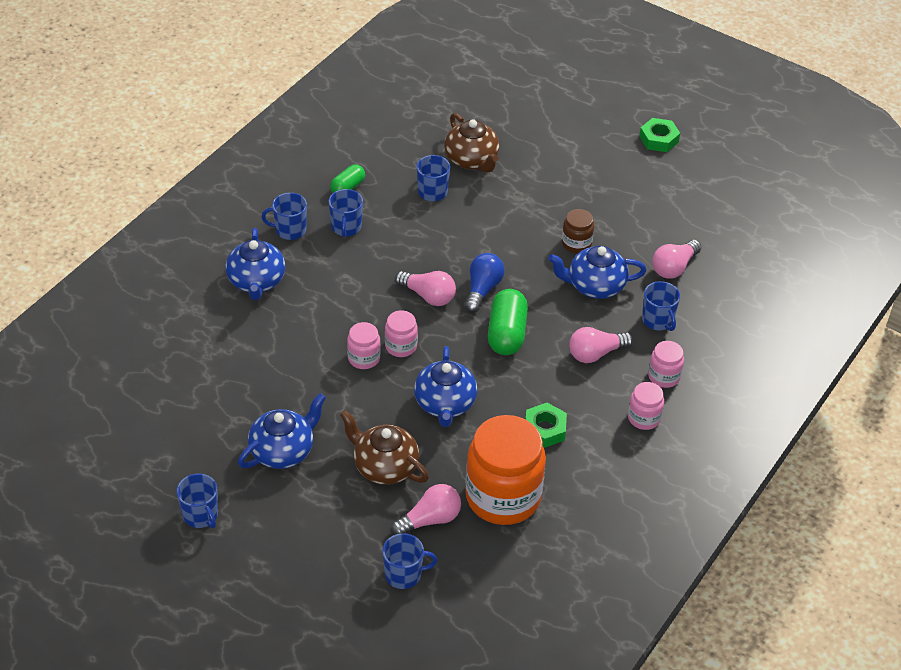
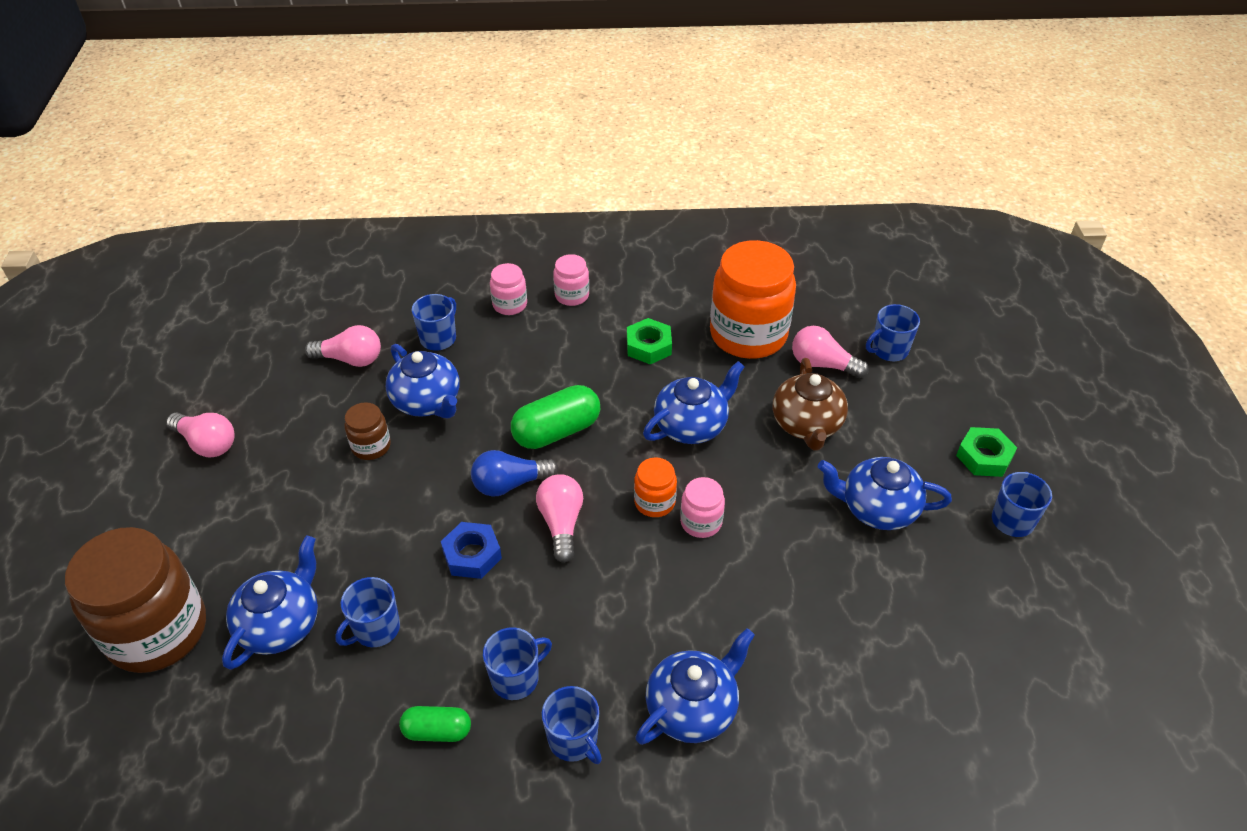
camera: 125 degrees left, 0 degrees up
blue mug [383,533,438,589] -> blue mug turned 75 degrees counterclockwise [866,304,920,361]
pink jar [385,310,418,357] -> orange jar [634,457,677,517]
brown teapot [444,113,499,173] -> blue teapot [222,535,318,670]
pink light bulb [569,327,633,363] -> pink light bulb moved to [166,412,235,457]
green nut [639,118,680,152] -> green nut moved to [956,427,1017,477]
none -> brown jar [65,527,206,673]
none -> blue nut [441,522,502,579]

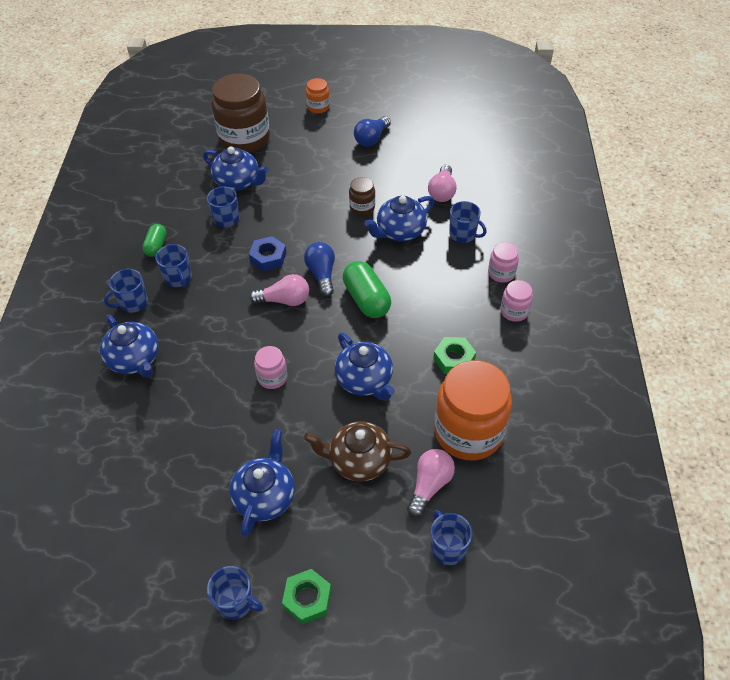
camera: 95 degrees right, 5 degrees up
pink light bulb [166,412,235,457] -> blue light bulb [354,116,391,146]
orange jar [634,457,677,517] -> orange jar moved to [306,78,330,113]

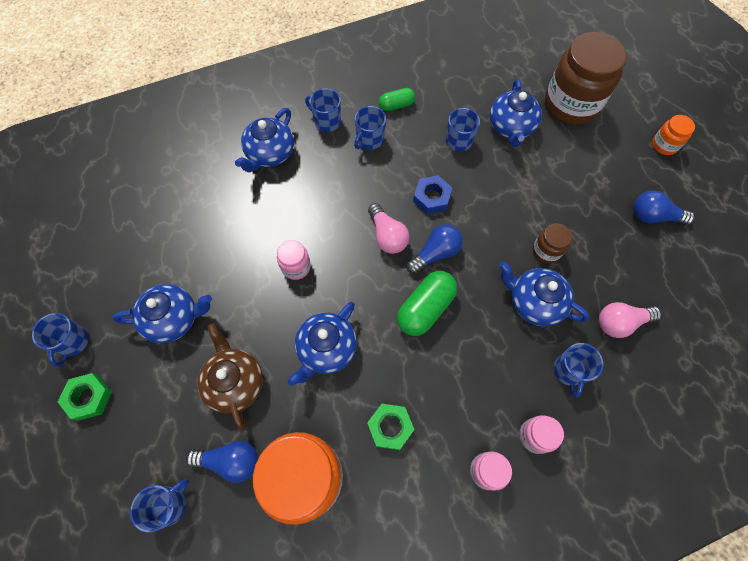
camera: 65 degrees right, 15 degrees up
pink light bulb [407,449,455,517] -> blue light bulb [186,441,258,483]

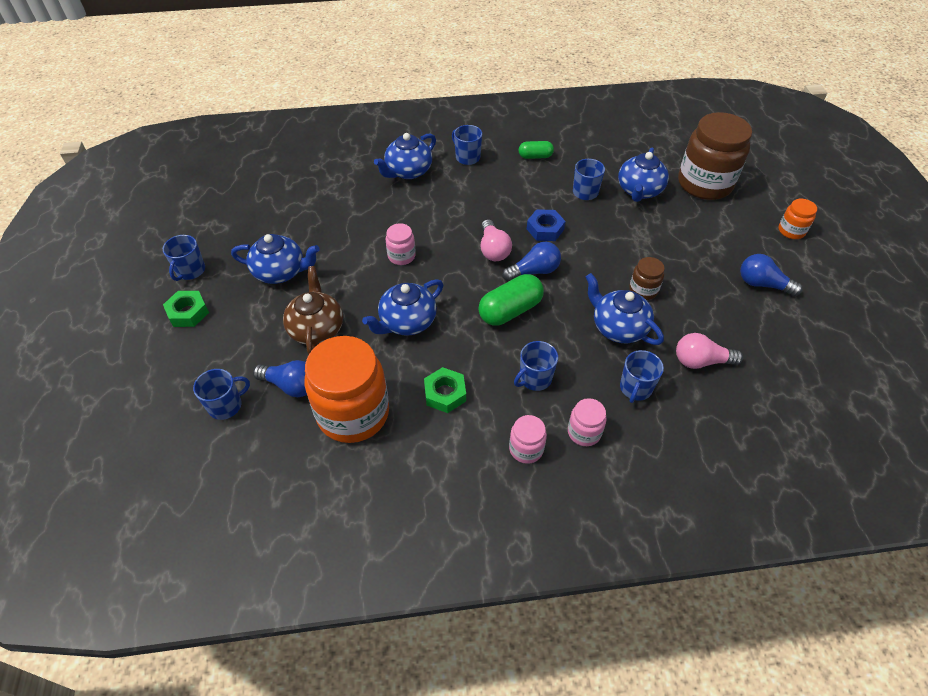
camera: 15 degrees right, 15 degrees down
blue mug [354,106,386,150] -> blue mug moved to [514,341,558,391]

